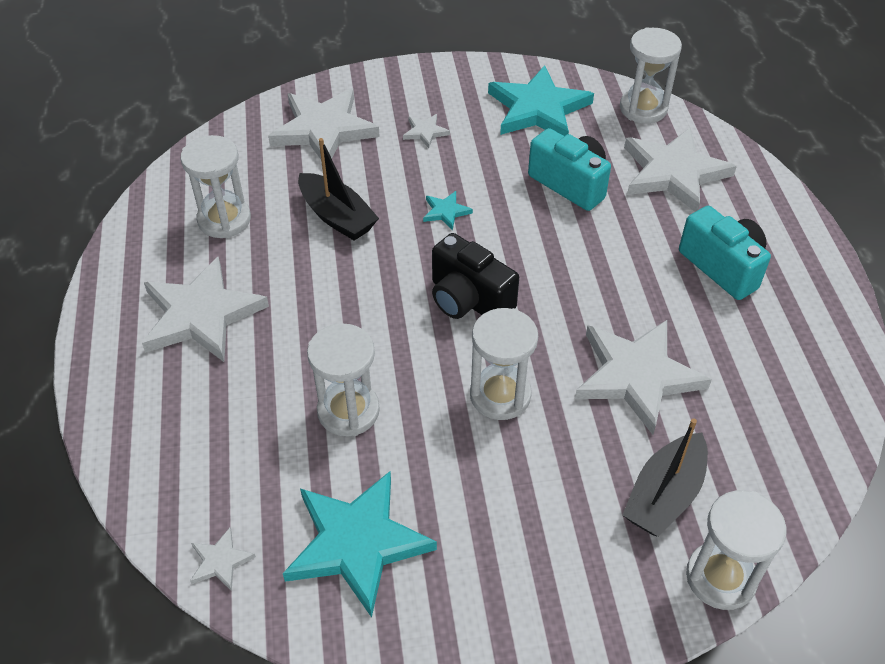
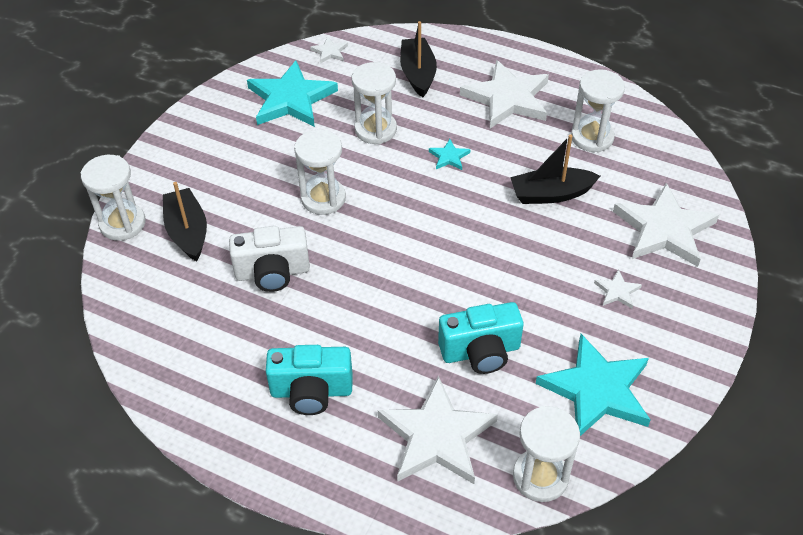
camera: 125 degrees right, 0 degrees up
turquoise star [423,191,473,230] -> turquoise star moved to [429,139,471,170]
black camera [432,233,519,319] -> none
white star [575,320,712,435] -> white camera [229,226,310,292]
none -> black boat [400,21,437,97]

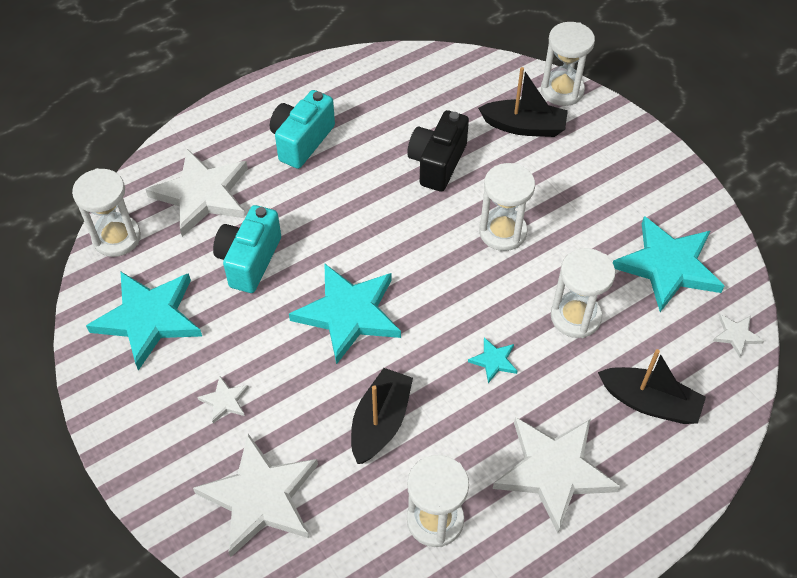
camera: 120 degrees right, 5 degrees up
white camera [229,226,310,292] -> black camera [407,110,469,192]
none -> turquoise star [289,264,401,365]

